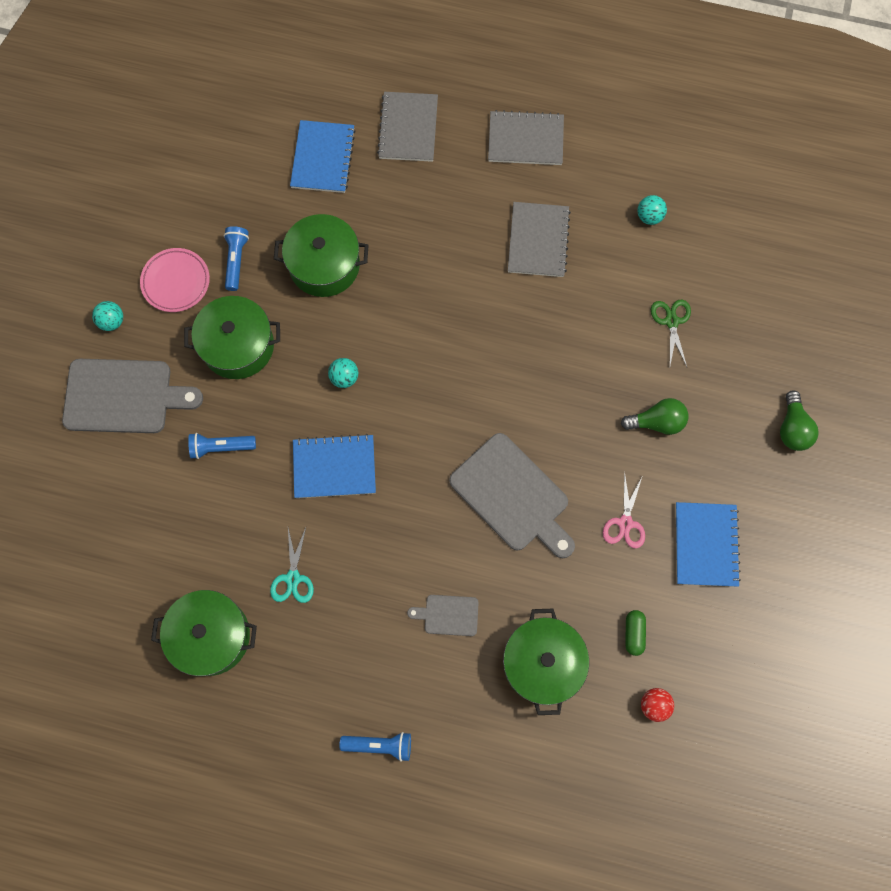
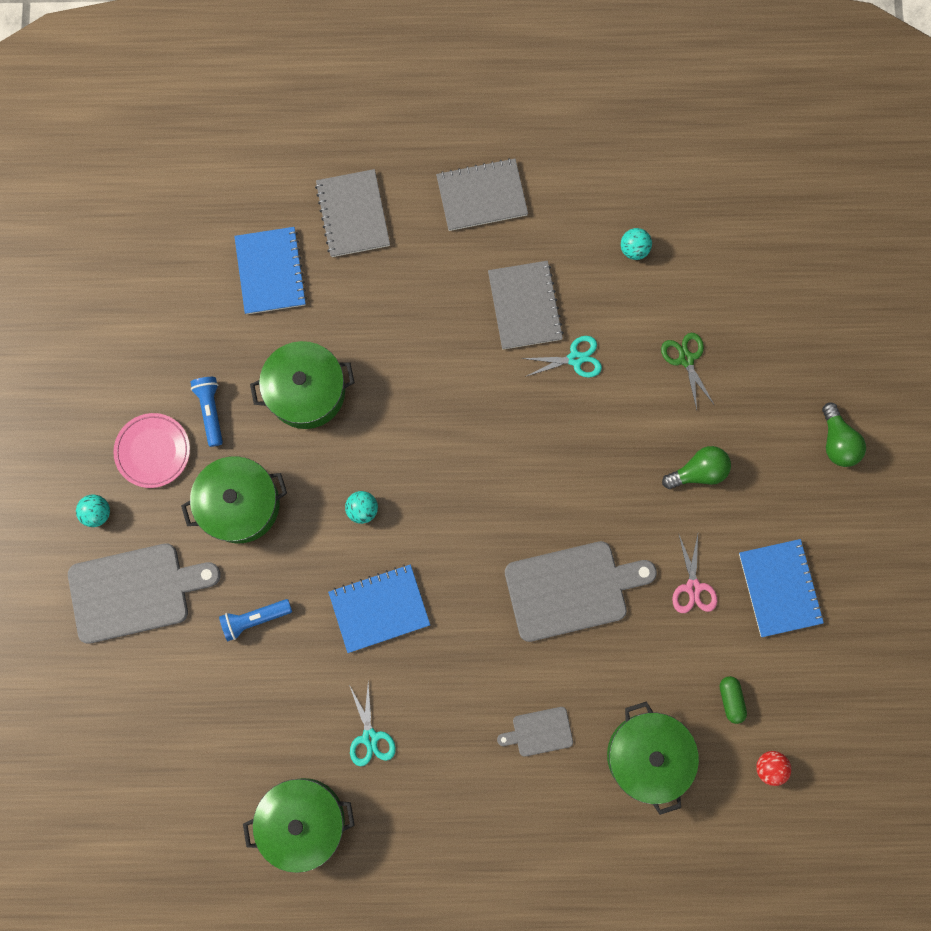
camera: 15 degrees left, 5 degrees up
blue flashlight [339,732,411,762] -> none
grey cutting board [449,433,575,558] -> grey cutting board turned 45 degrees counterclockwise [505,541,657,642]
none -> turquoise scissors [521,336,602,378]

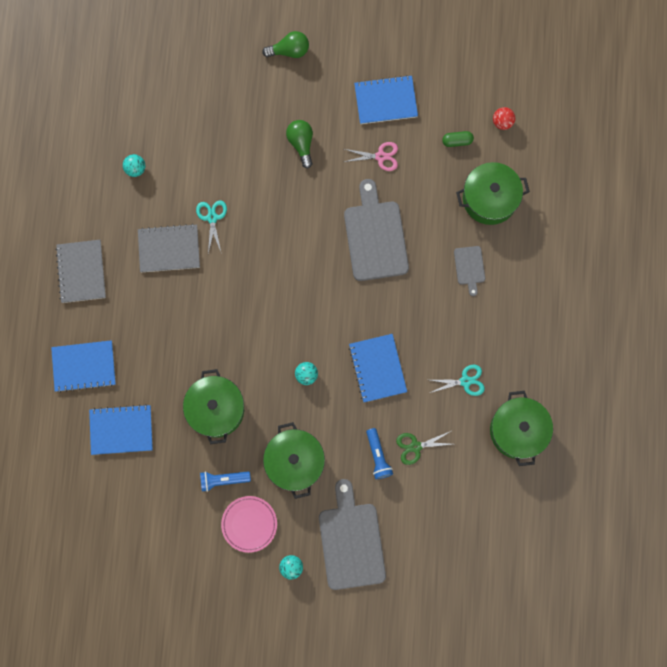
camera: 85 degrees left, 0 degrees up
grey notebook [315,169,390,257] -> blue notebook [51,340,116,393]
green scissors [661,333,714,410] -> green scissors moved to [396,431,452,465]

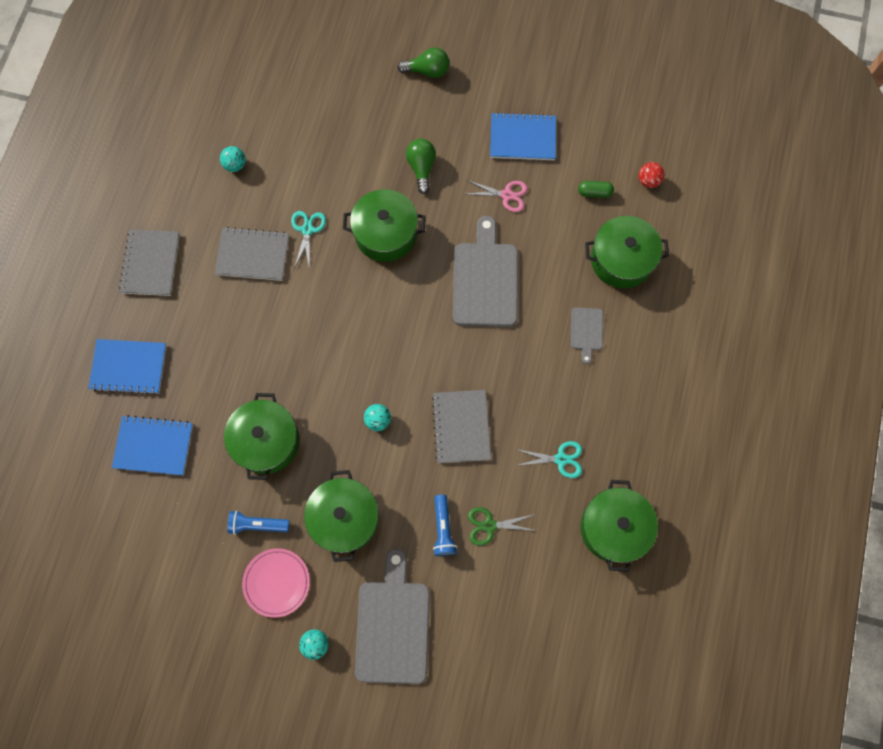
camera: 10 degrees right, 5 degrees down
blue notebook [349,334,407,402] -> grey notebook [432,390,491,463]
none -> green pot [343,189,426,262]

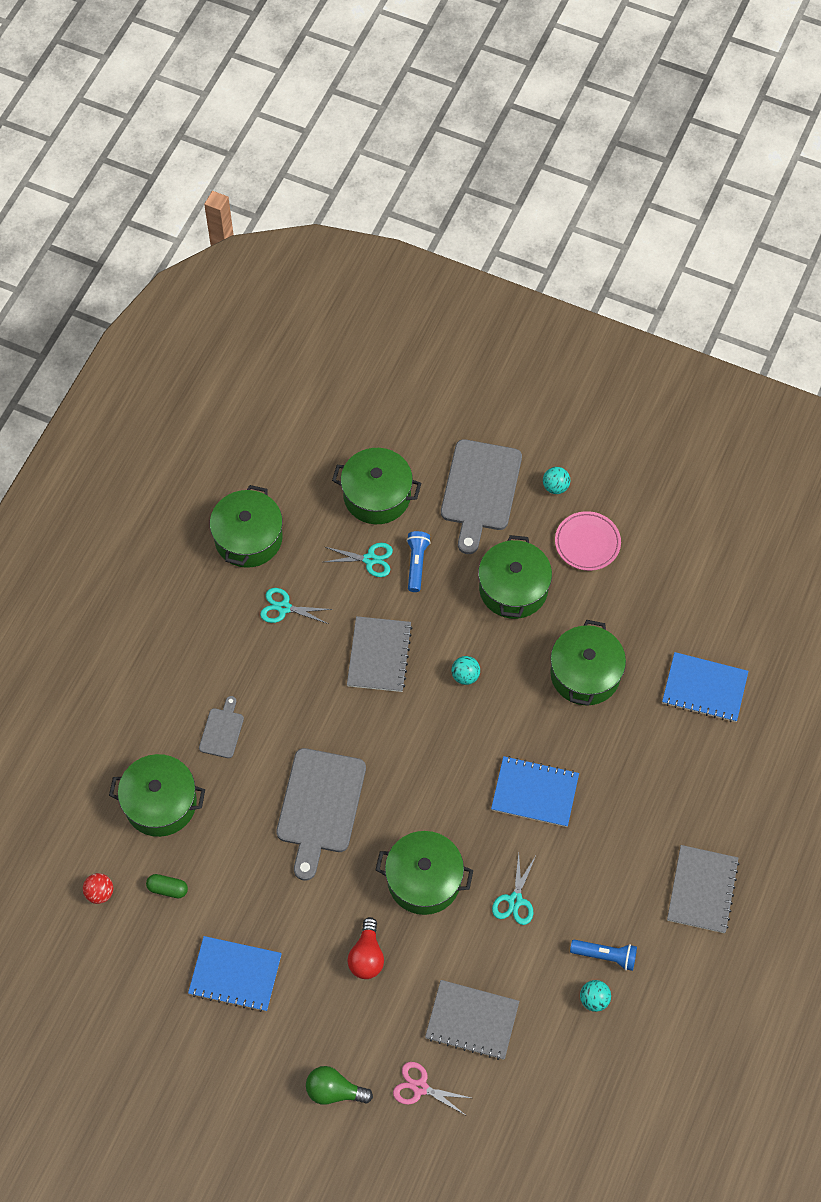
camera: 170 degrees left, 10 degrees down
blue notebook [88,339,167,395] -> blue notebook moved to [491,756,579,827]
grey notebook [215,227,289,281] -> grey notebook moved to [425,980,519,1060]
blue flashlight [227,511,290,535] -> blue flashlight moved to [570,940,637,971]
green light bulb [406,139,436,194] -> red light bulb [347,917,384,979]
pink scissors [467,180,528,212] -> pink scissors moved to [393,1062,471,1116]
green scissors [468,507,537,546] -> turquoise scissors [324,543,393,577]
none -> green pot [332,448,422,524]

